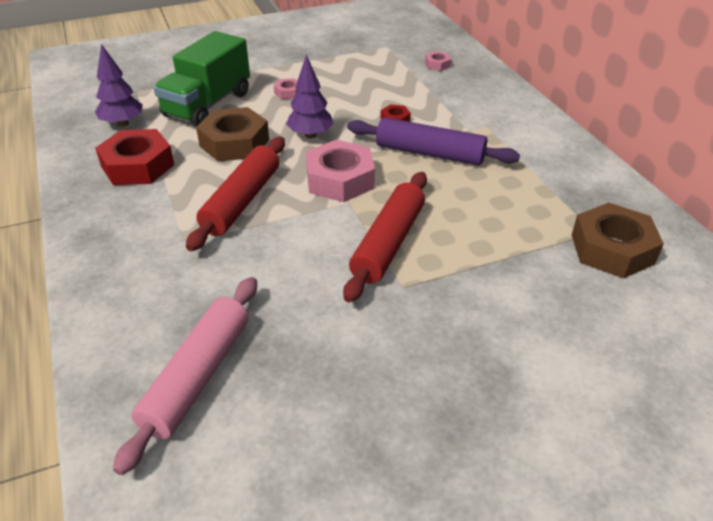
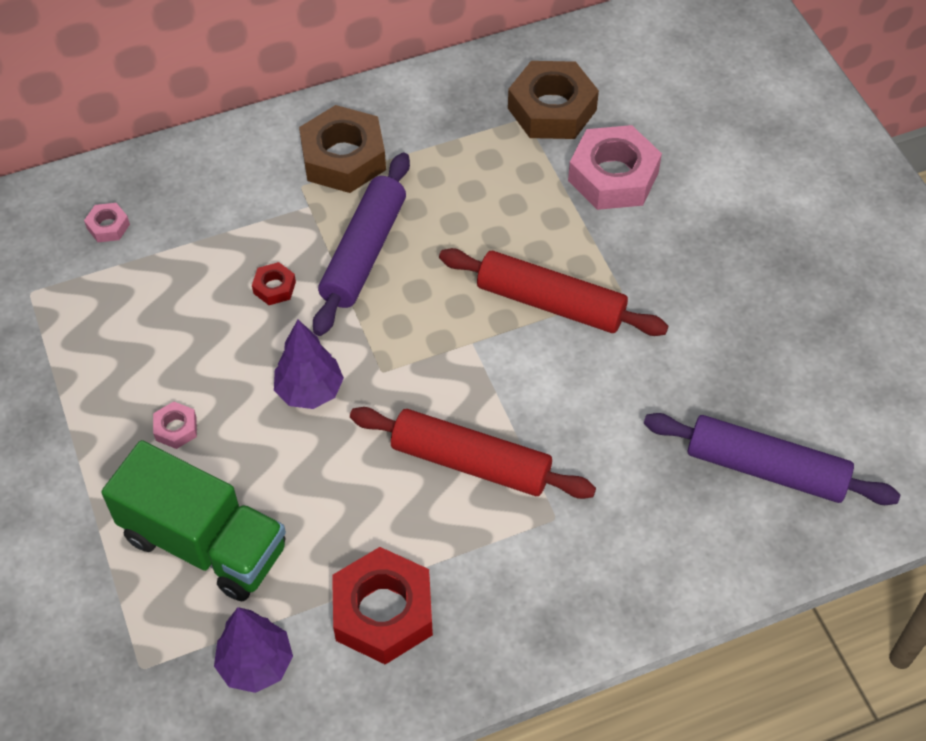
camera: 90 degrees left, 15 degrees up
pink rolling pin [113,277,257,475] -> purple rolling pin [644,413,900,505]
brown nut [196,107,269,162] -> brown nut moved to [299,105,386,193]
pink nut [306,140,375,202] -> pink nut moved to [568,125,662,210]

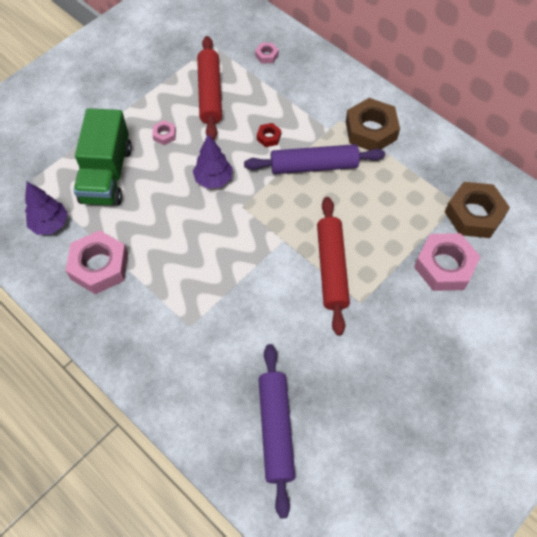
camera: 65 degrees right, 5 degrees up
red nut [332,547,433,665] -> pink nut [65,230,128,294]
red rolling pin [350,407,596,499] -> red rolling pin moved to [197,36,222,140]

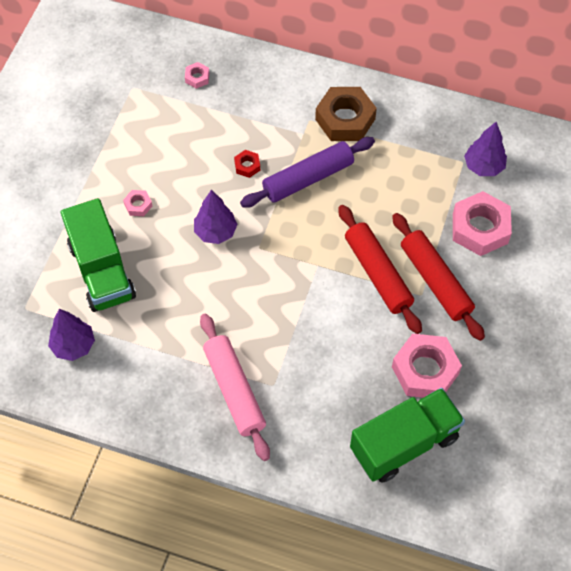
camera: 25 degrees left, 0 degrees up
pink nut [65,230,128,294] -> pink nut moved to [392,334,462,398]
red rolling pin [197,36,222,140] -> red rolling pin moved to [392,213,485,341]
purple rolling pin [258,344,295,518] -> green truck [350,388,465,483]
brown nut [445,182,510,238] -> purple tree [464,122,507,176]
none -> pink rolling pin [200,314,270,461]

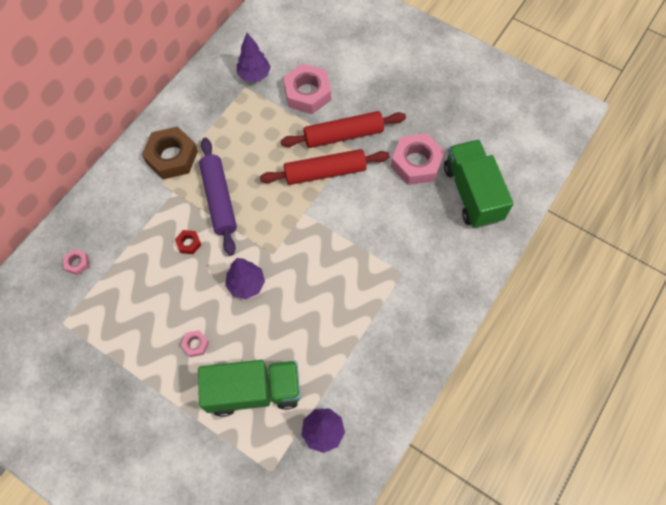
camera: 75 degrees left, 5 degrees up
pink rolling pin [200,314,270,461] -> none

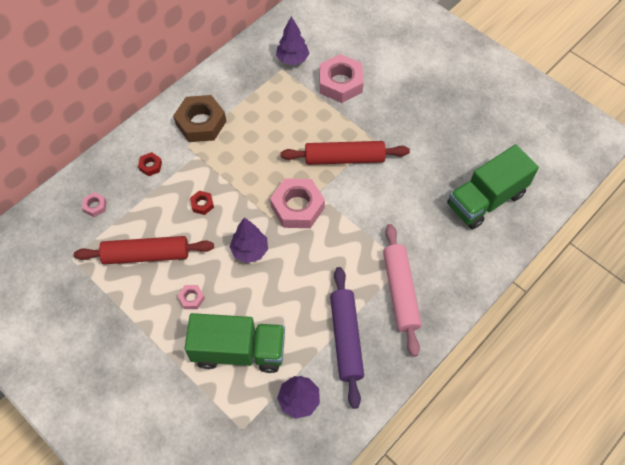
camera: 10 degrees right, 5 degrees down
purple rolling pin [199,138,237,256] -> purple rolling pin moved to [330,267,364,409]
red rolling pin [281,111,406,148] -> red rolling pin moved to [74,236,214,264]
pink nut [391,133,445,185] -> pink nut moved to [270,178,325,228]
green truck [444,140,514,228] -> green truck turned 120 degrees counterclockwise [447,144,539,229]
none -> red nut [138,152,162,176]
none -> pink rolling pin [383,224,422,357]

